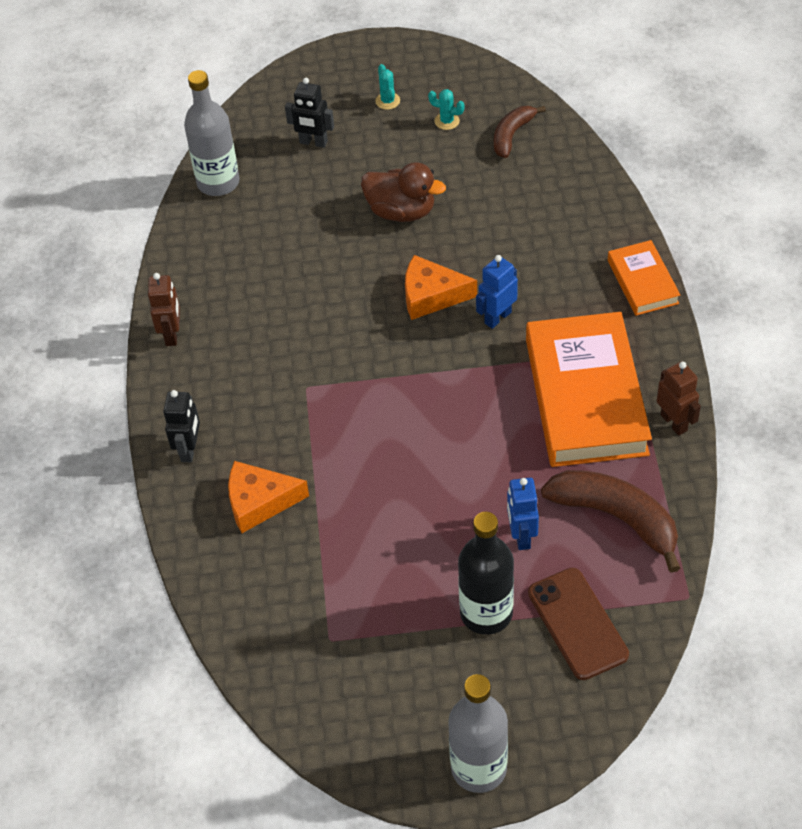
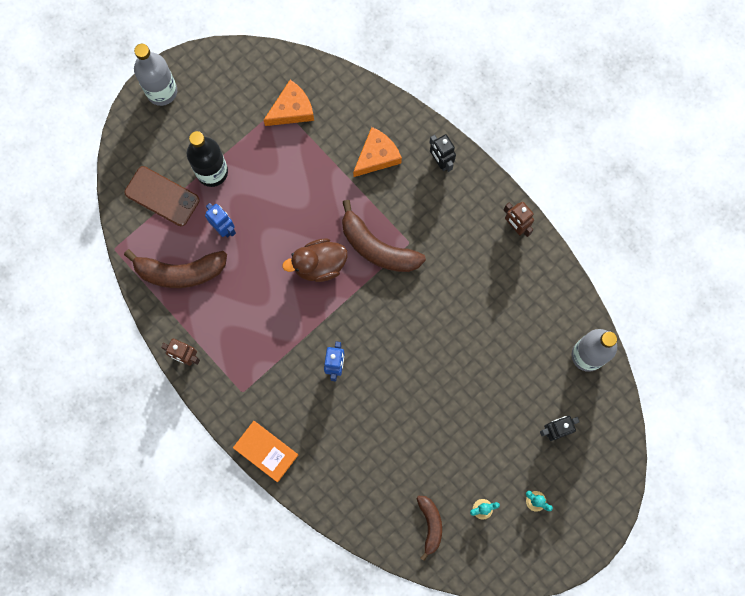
camera: 140 degrees right, 25 degrees up
brown duck [361,162,446,222] -> brown duck moved to [282,239,348,282]
orange cheese [405,255,477,320] -> orange cheese moved to [264,80,314,126]
orange book [526,312,652,467] -> none
none -> brown banana [342,200,426,272]

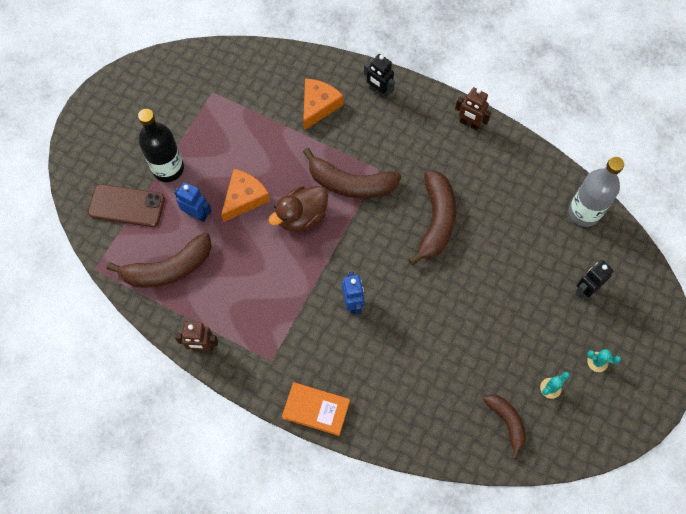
camera: 20 degrees left, 10 degrees down
grey bottle [134,44,177,106] -> none
orange cheese [264,80,314,126] -> orange cheese moved to [221,169,270,222]
none -> brown banana [408,170,456,265]

